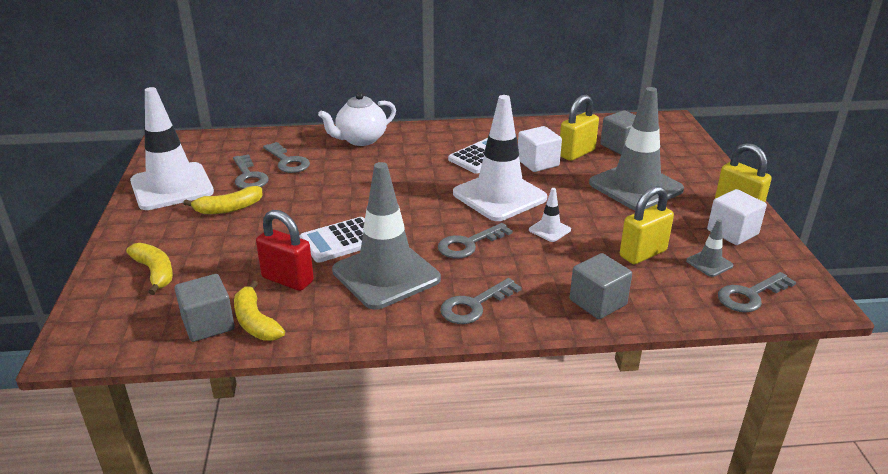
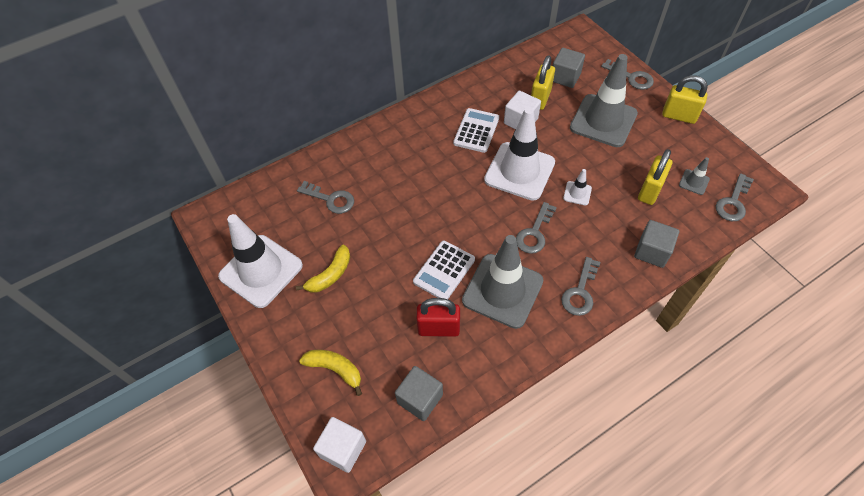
camera: 25 degrees left, 25 degrees up
grey key [233,154,269,189] -> grey key moved to [601,59,654,90]
yellow banana [234,280,285,341] -> none
white teapot [318,92,396,146] -> none
white cube [707,189,767,245] -> white cube moved to [313,417,366,473]

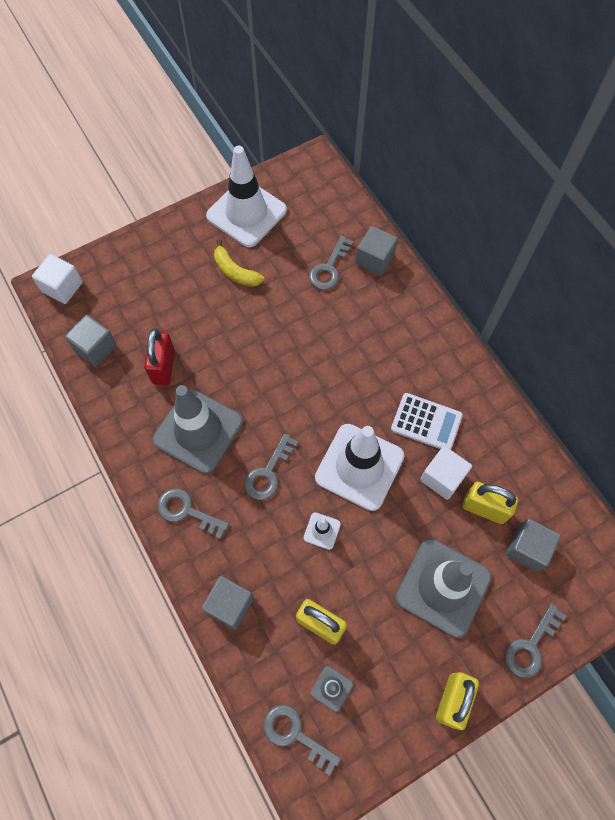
camera: 90 degrees right, 10 degrees up
yellow banana [299,350,362,396] -> none
white calculator [413,241,475,299] -> none
grey key [516,202,557,254] -> grey key turned 90 degrees counterclockwise [244,434,298,500]
none -> grey cube [356,226,398,276]

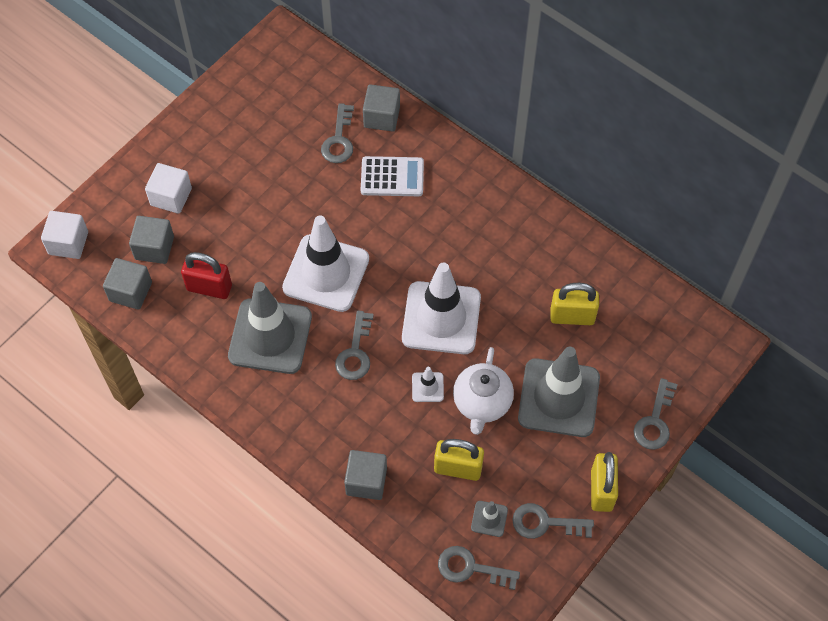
camera: 20 degrees left, 5 degrees down
red padlock [144,328,175,385] -> red padlock turned 60 degrees counterclockwise [181,252,232,299]
grey key [158,488,229,539] -> grey key moved to [512,503,594,539]
white traffic cone [206,146,287,247] -> white traffic cone moved to [282,216,369,312]
yellow banana [214,239,264,287] -> none
white calculator [391,393,463,450] -> white calculator moved to [361,156,424,196]
white cube [420,446,472,500] -> white cube moved to [145,163,192,214]
grey cube [506,519,561,572] -> grey cube moved to [129,216,174,264]
none -> white teapot [453,347,514,435]

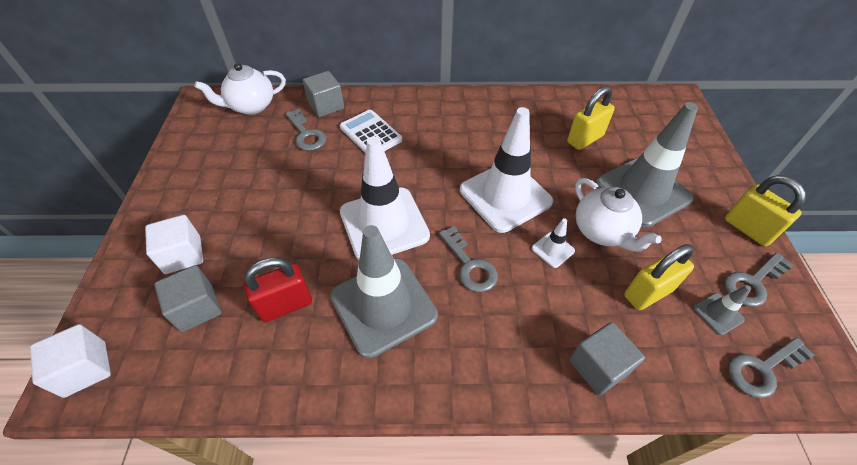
camera: 40 degrees left, 10 degrees down
grey cube [103,258,152,310] -> none
white calculator [361,156,424,196] -> white calculator turned 90 degrees counterclockwise [340,110,402,154]
grey key [634,378,678,450] -> none
none -> white teapot [195,63,286,115]

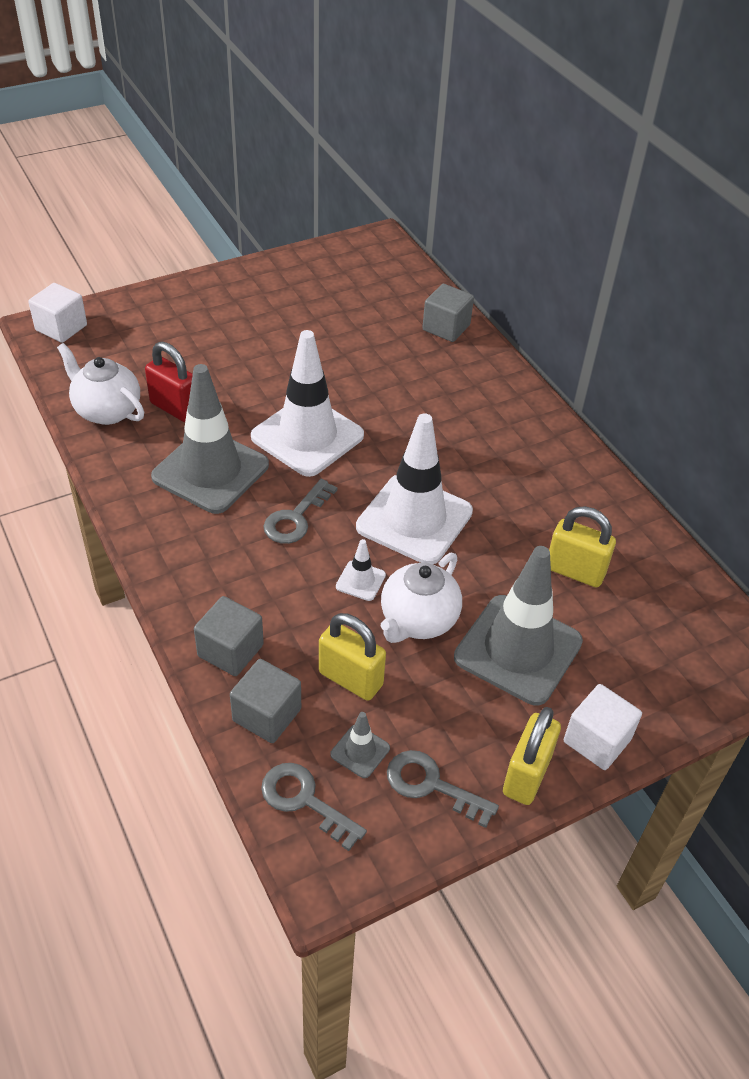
camera: 60 degrees right, 5 degrees down
white cube [145,215,203,274] -> white cube moved to [564,684,642,770]
grey cube [154,265,222,332] -> grey cube moved to [230,659,301,743]
white teapot [195,63,286,115] -> white teapot moved to [57,343,144,425]
grey key [285,109,326,151] -> none
white calculator [340,110,402,154] -> none

